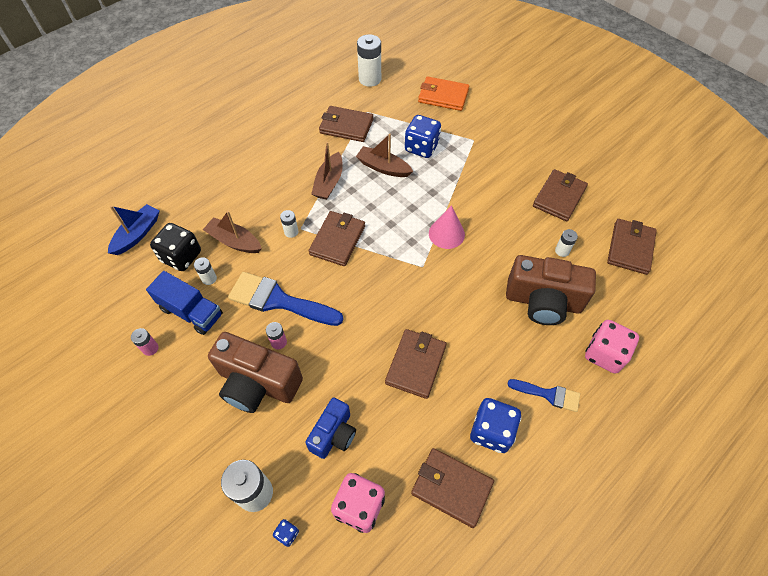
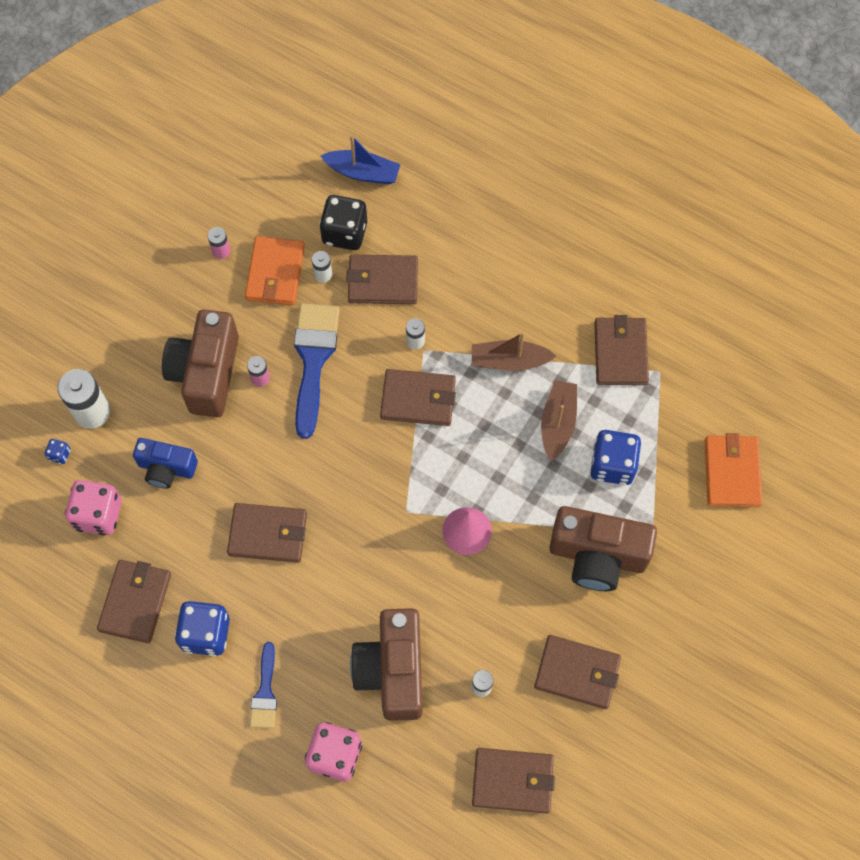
camera: 75 degrees right, 10 degrees up
blue truck [146,271,223,335] -> orange wallet [245,236,305,305]
brown boat [203,211,262,253] -> brown wallet [346,255,418,304]
white battery [357,34,381,87] -> none
none -> brown camera [549,506,657,591]

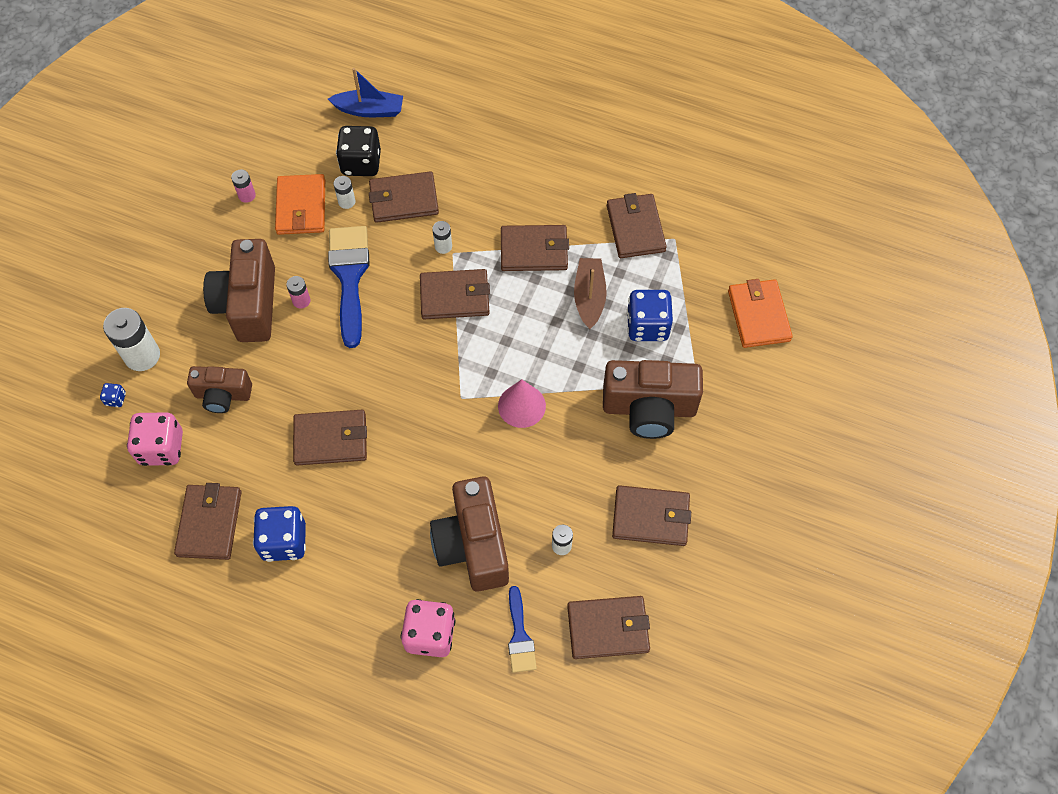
camera: 10 degrees left, 5 degrees down
blue camera [133,438,198,488] -> brown camera [187,366,252,413]
blue brush [250,642,277,728] -> blue brush moved to [508,586,537,673]
brown boat [472,332,556,371] -> brown wallet [501,225,569,271]

